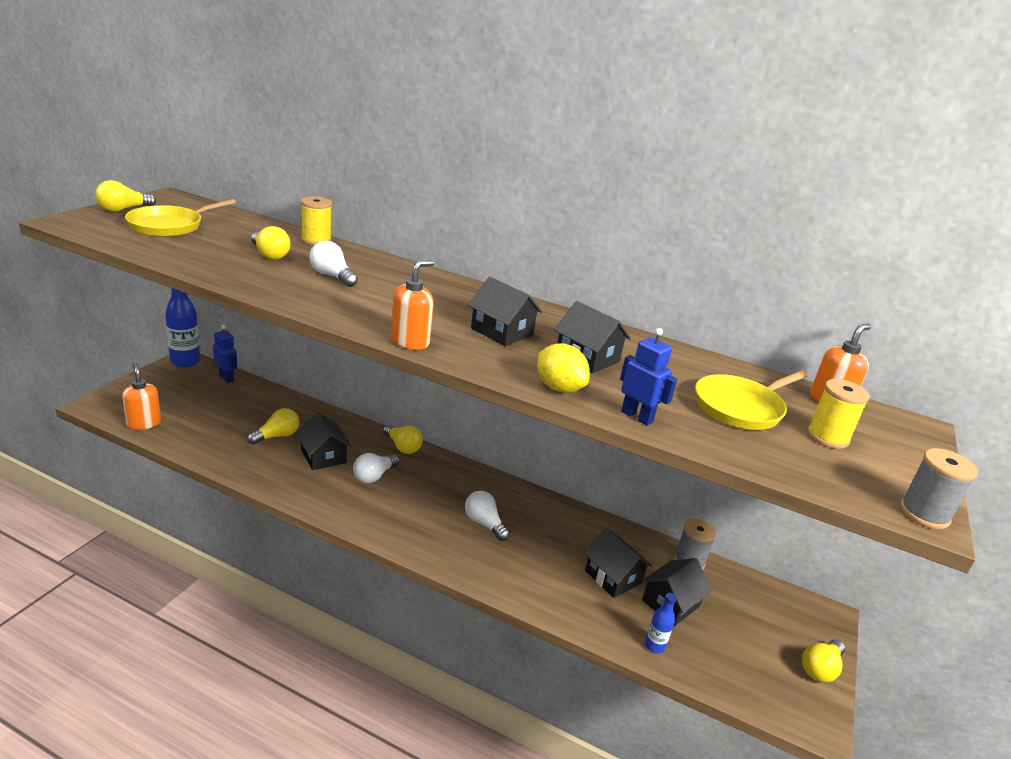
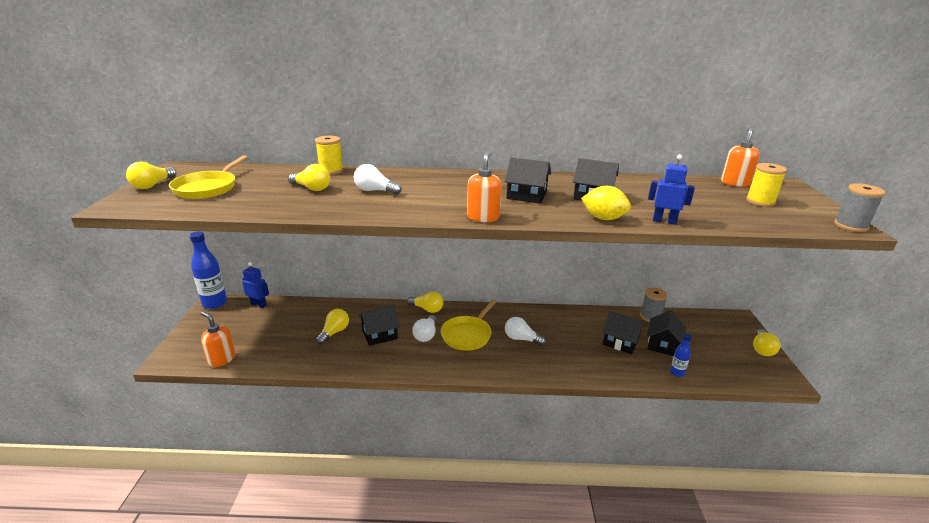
camera: 20 degrees left, 0 degrees up
black house [296,412,352,470] -> black house turned 60 degrees counterclockwise [359,305,400,346]
yellow pan [695,370,809,430] -> yellow pan moved to [441,299,497,351]

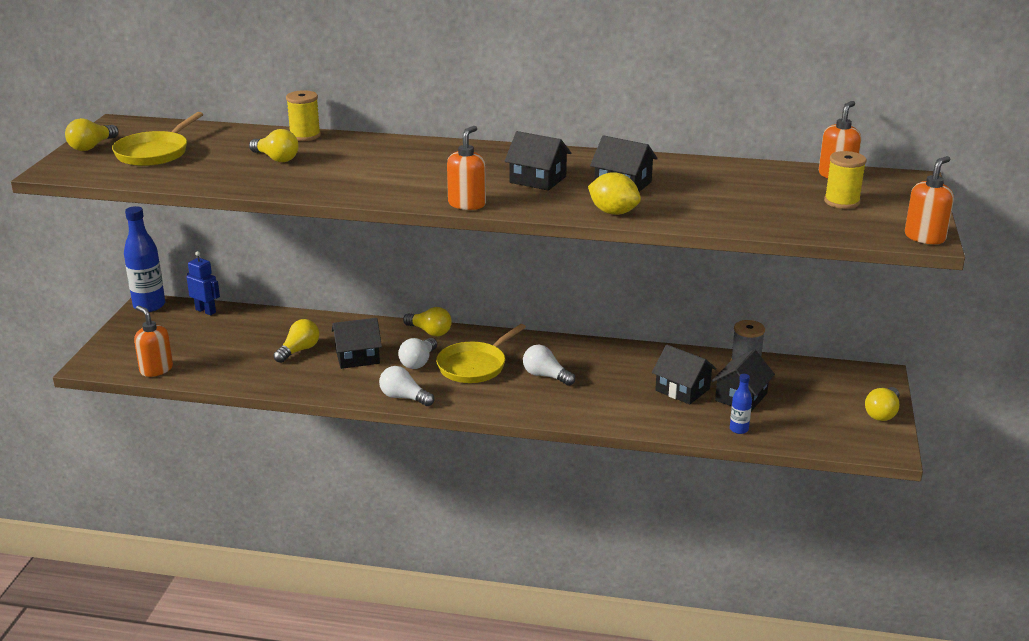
camera: 10 degrees right, 0 degrees up
white light bulb [354,164,402,195] -> white light bulb moved to [379,366,434,406]
blue robot [648,154,695,225] -> none
grey spool [834,183,885,232] -> orange soap dispenser [905,156,954,244]

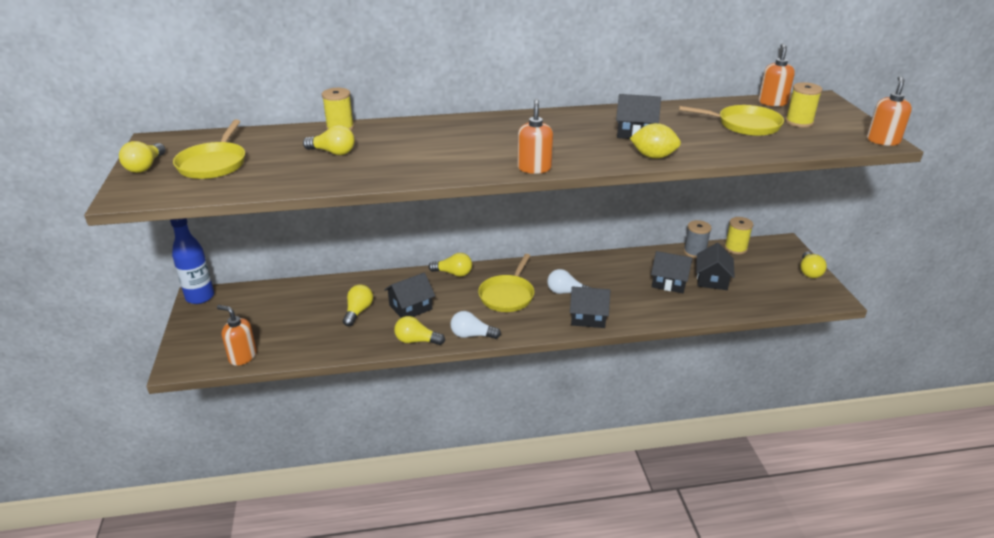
camera: 20 degrees left, 5 degrees up
blue robot [187,251,220,315] -> none
white light bulb [398,338,437,369] -> none
black house [505,131,571,191] -> black house moved to [570,286,610,328]
blue bottle [730,374,752,434] -> none
none -> yellow light bulb [394,316,445,345]
none -> yellow pan [679,105,784,136]
none -> yellow spool [725,217,753,254]

